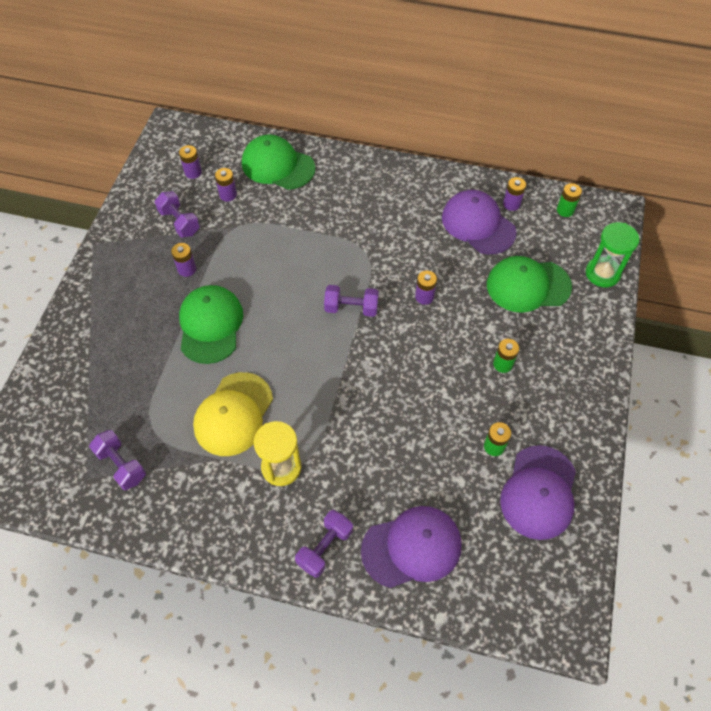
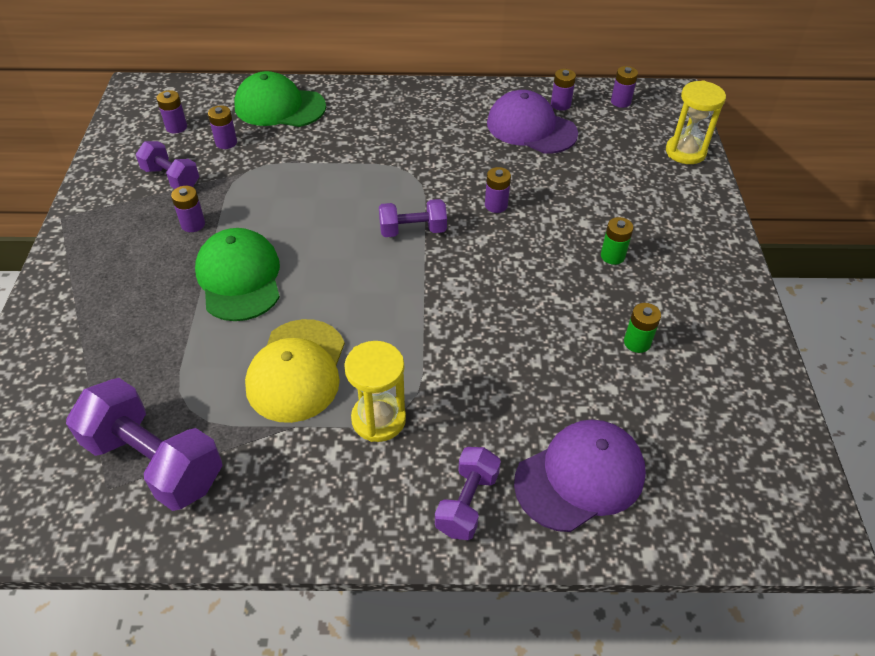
camera: 15 degrees left, 10 degrees down
purple dumbbell [89,430,146,490] -> purple dumbbell [66,378,223,511], size x1.72
green cap [487,256,572,313] -> none
purple cap [500,445,576,540] -> none
green battery [557,183,582,217] -> purple battery [611,66,638,108]
green hourglass [586,222,640,287] -> yellow hourglass [666,80,726,164]

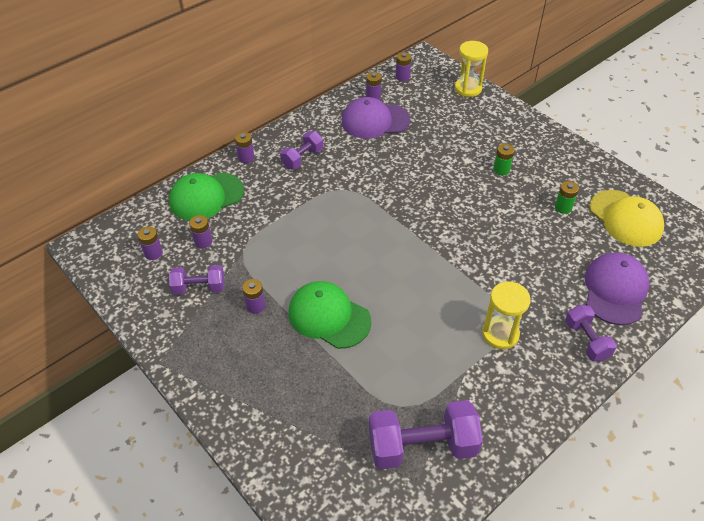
camera: 40 degrees left, 0 degrees up
yellow cap [245,319,345,423] -> yellow cap moved to [589,190,664,247]
purple dumbbell [379,199,447,237] -> purple dumbbell moved to [280,131,323,169]
purple battery [485,167,511,213] -> purple battery moved to [235,132,254,163]

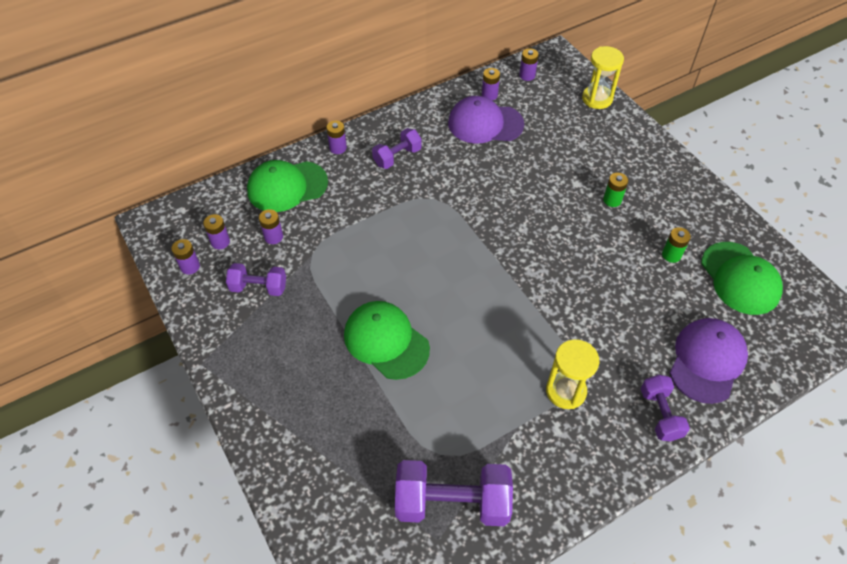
camera: 10 degrees right, 5 degrees up
purple battery [242,279,265,314] -> purple battery moved to [171,239,200,274]
yellow cap [589,190,664,247] -> green cap [701,242,783,315]

